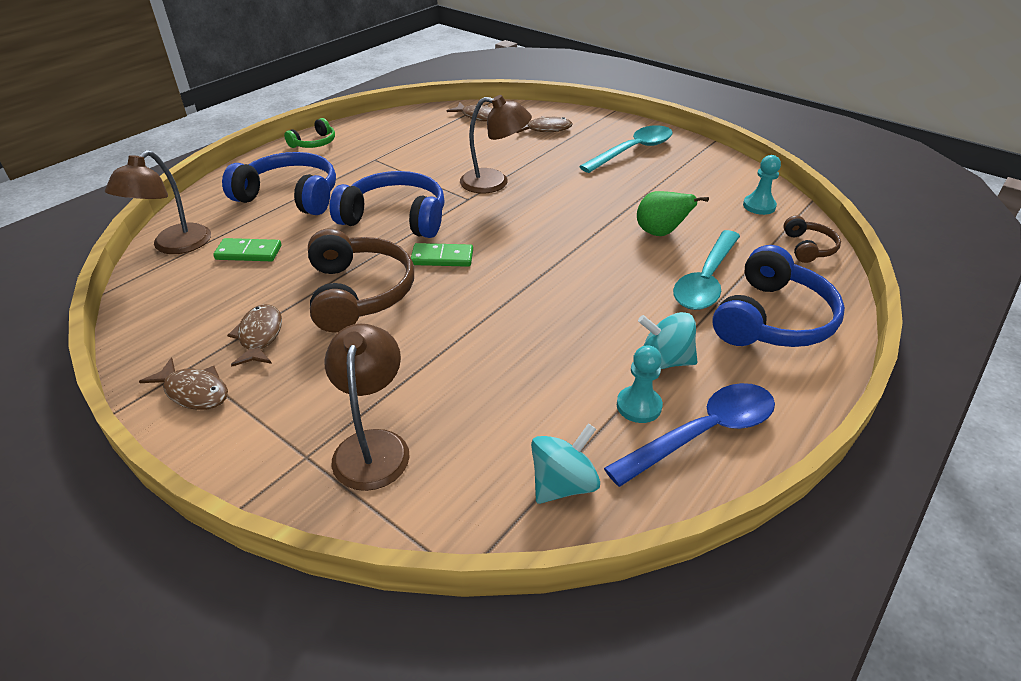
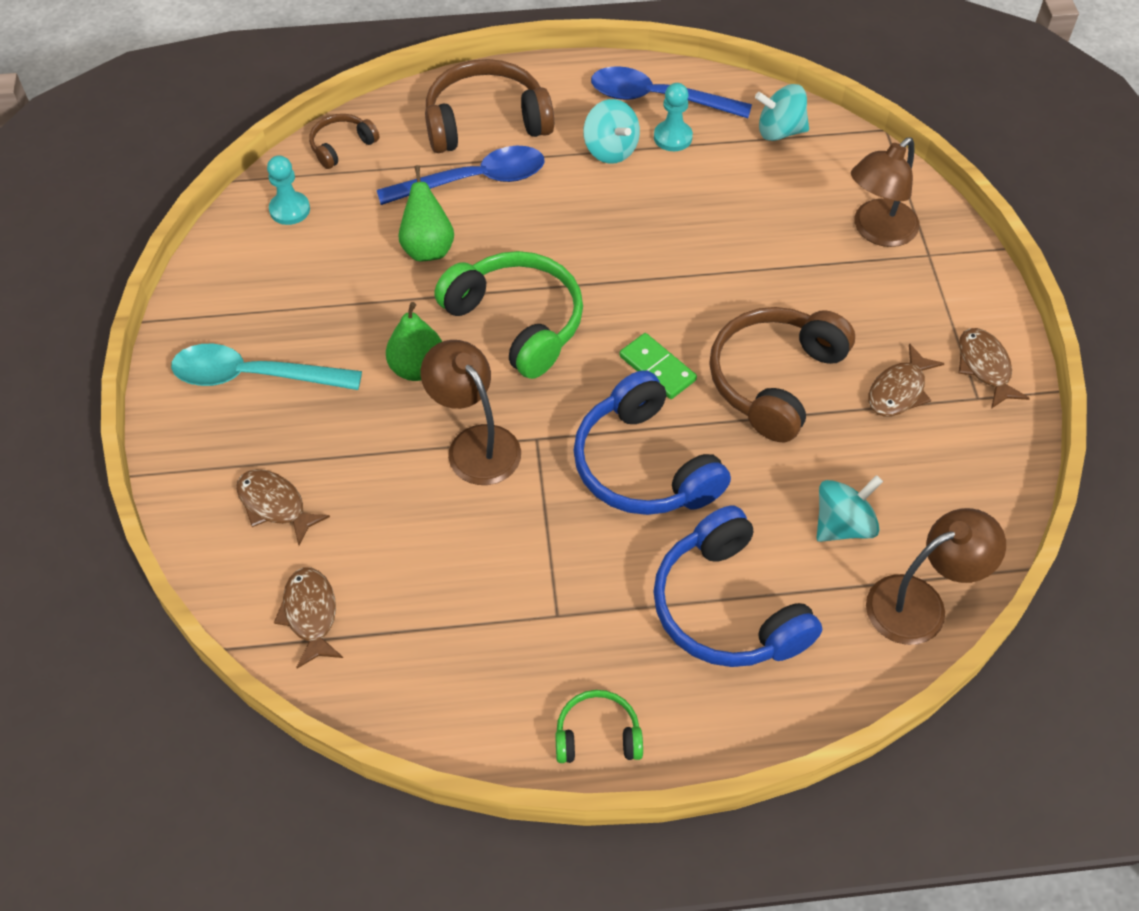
camera: 135 degrees left, 15 degrees up
green domino [213,238,281,261] -> turquoise spinning top [817,475,883,542]
turquoise spoon [673,230,740,310] -> blue spoon [377,146,545,205]
blue headphones [712,245,845,347] -> brown headphones [425,59,554,153]
none -> green pear [386,302,443,381]
none -> green headphones [434,251,583,379]

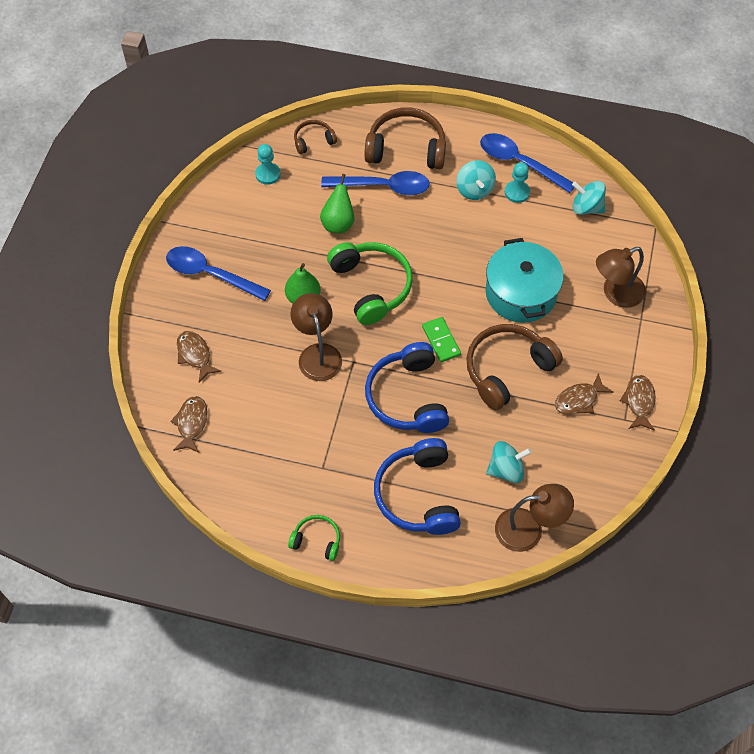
camera: 20 degrees right, 5 degrees up
turquoise spoon [171,344,362,390] -> blue spoon [166,246,271,301]
none -> turquoise pot [486,238,564,323]

